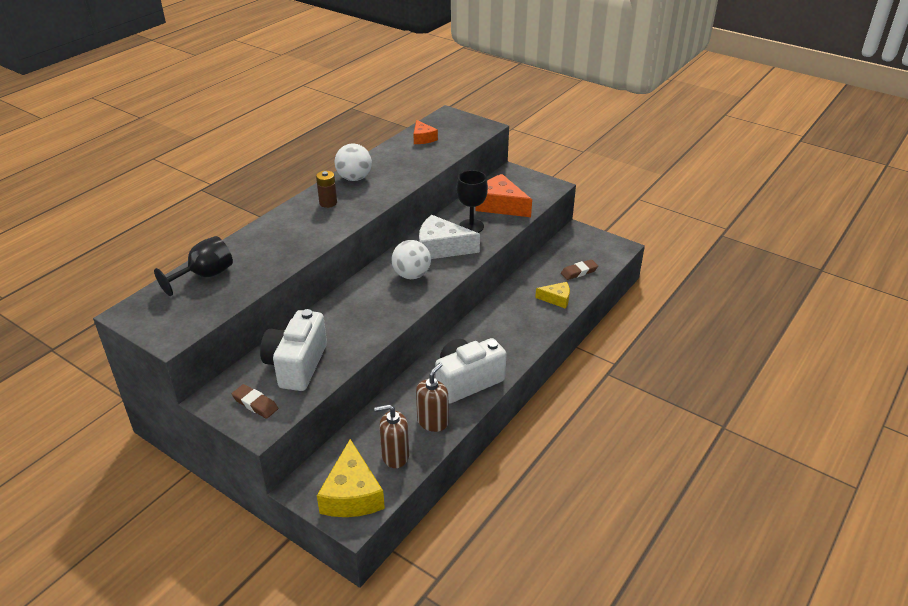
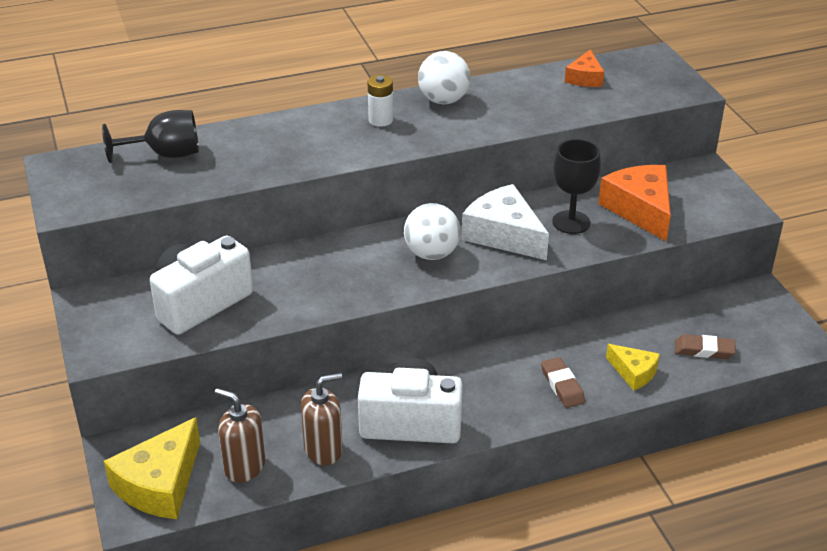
camera: 35 degrees right, 0 degrees up
brown eraser [232,384,278,419] -> brown eraser moved to [541,357,585,408]
brown battery [316,171,337,208] -> white battery [368,75,393,127]

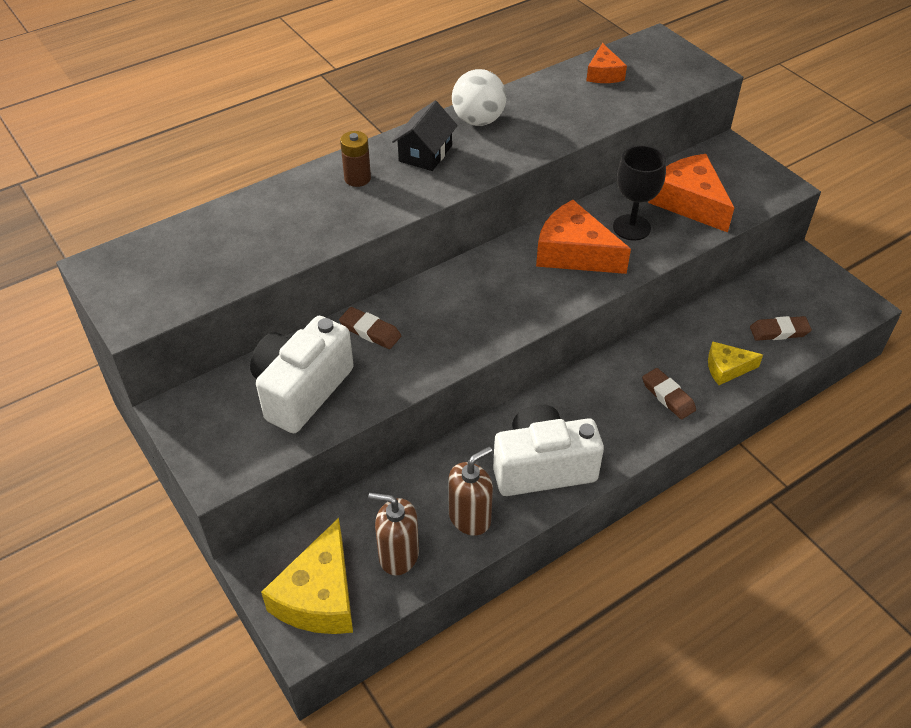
camera: 15 degrees left, 10 degrees up
black goblet [102,110,199,163] -> none
white battery [368,75,393,127] -> black house [392,101,458,171]
white ball [404,203,461,260] -> none
white cheese [462,184,549,260] -> orange cheese [536,200,631,274]
yellow cheese [606,344,660,391] -> yellow cheese turned 150 degrees clockwise [708,341,763,385]
none -> brown eraser [339,307,401,349]
none -> brown battery [340,131,371,187]

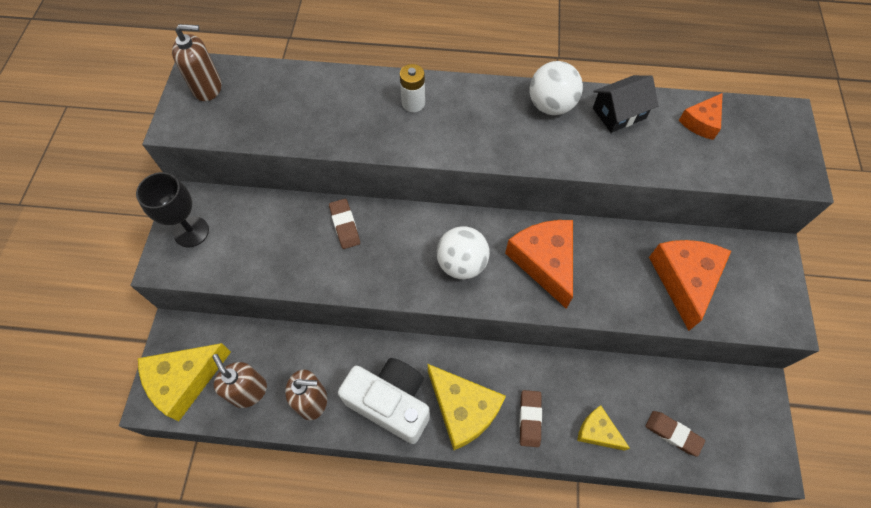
camera: 40 degrees right, 15 degrees up
white camera [250,316,354,434] -> none
brown battery [340,131,371,187] -> white battery [400,64,425,112]
black house [392,101,458,171] -> black house moved to [593,75,658,133]
black goblet [613,145,666,240] -> black goblet moved to [136,172,209,247]
none -> brown soap dispenser [172,24,221,101]
none -> yellow cheese [428,364,506,450]
none -> white ball [437,226,490,279]

